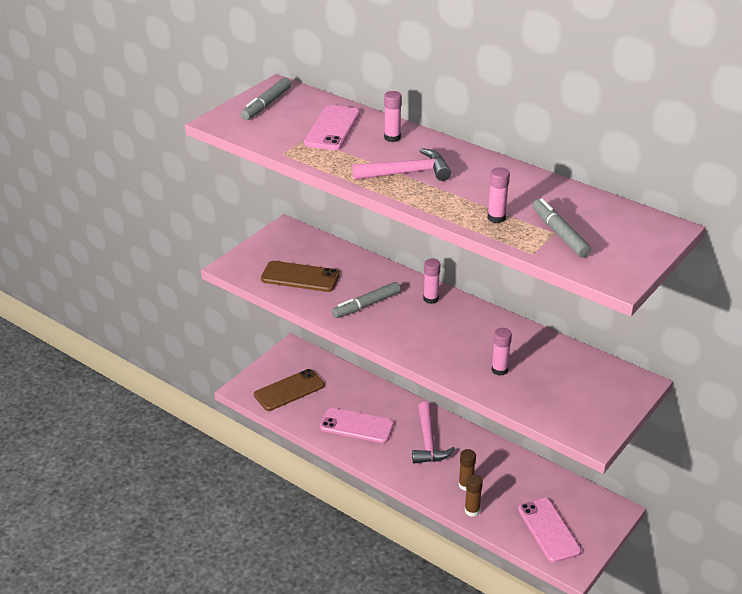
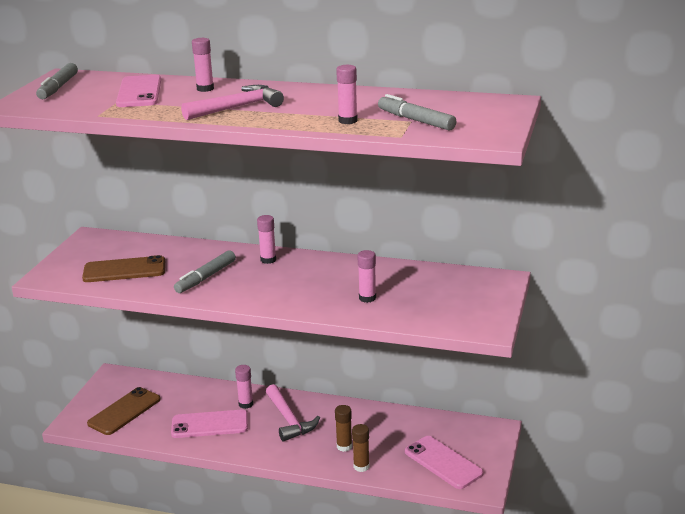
camera: 20 degrees left, 10 degrees down
none -> pink glue stick [235,365,253,409]

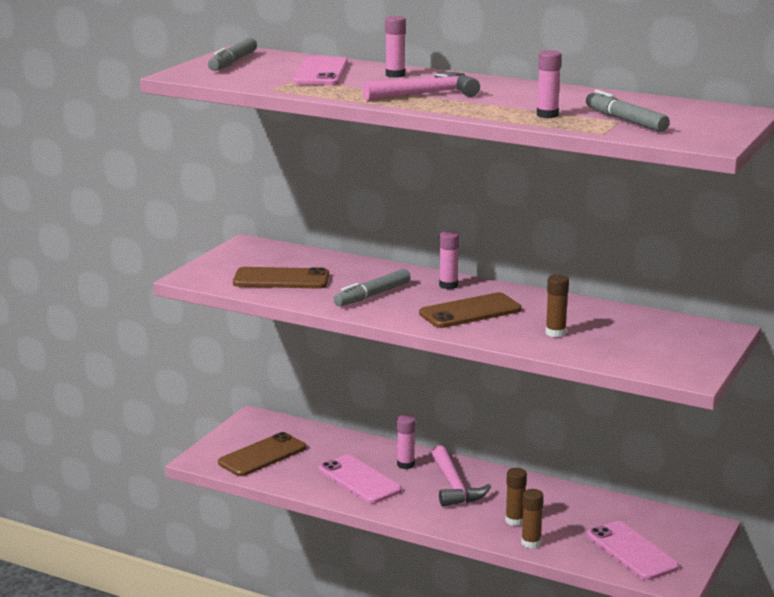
camera: 10 degrees right, 5 degrees down
pink phone [171,409,248,438] -> pink phone turned 45 degrees clockwise [319,455,402,503]
pink glue stick [357,250,376,303] -> brown glue stick [546,274,569,337]
none -> brown phone [419,292,522,328]

